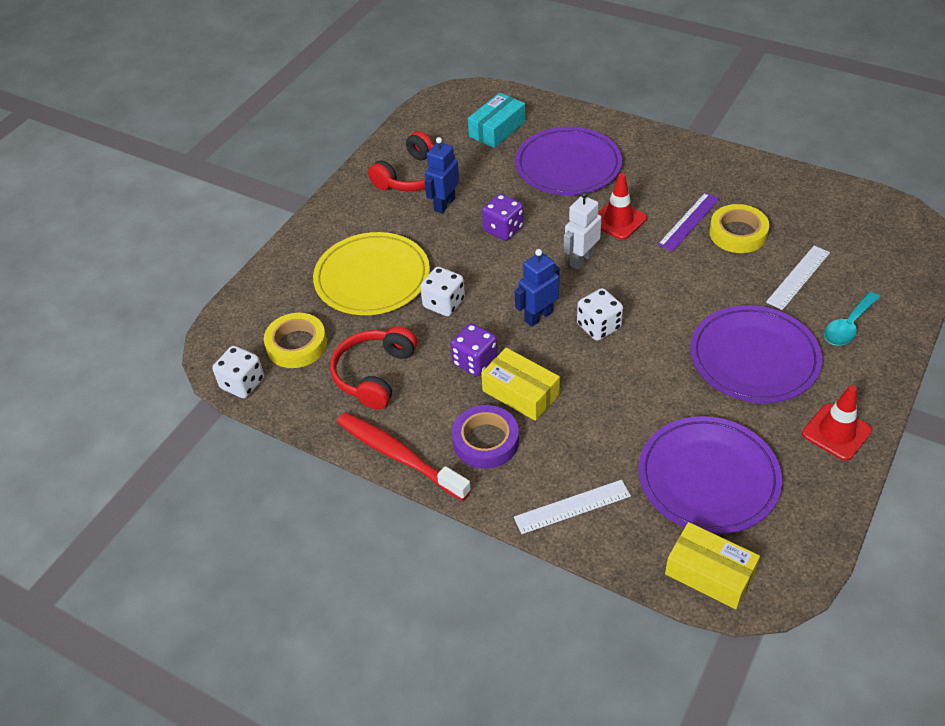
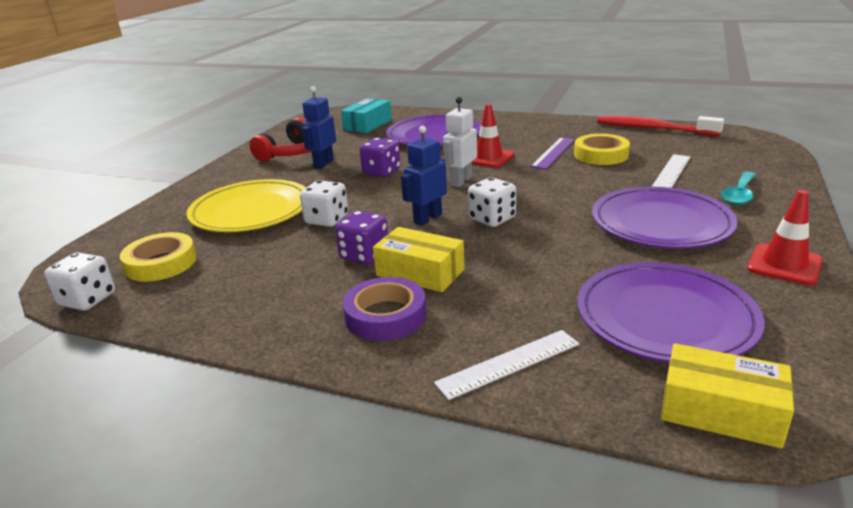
camera: 10 degrees left, 20 degrees down
red headphones [330,326,417,410] -> none
red toothbrush [337,413,471,501] -> red toothbrush moved to [597,116,724,136]

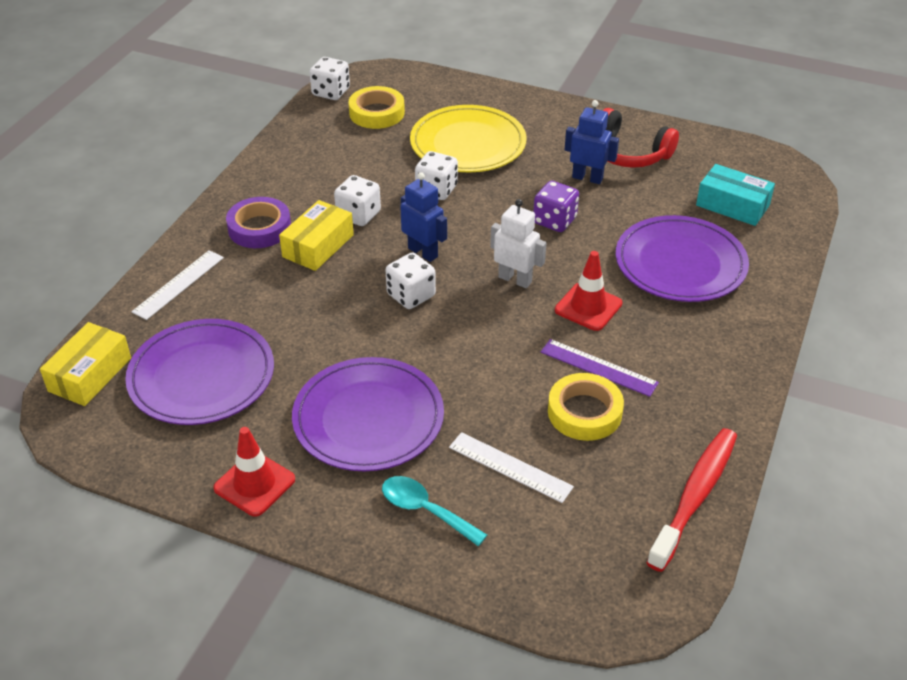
camera: 90 degrees right, 15 degrees up
purple dice [335,211,388,264] -> white dice [334,175,381,226]
white ruler [434,330,579,400] -> white ruler turned 60 degrees clockwise [131,250,224,320]

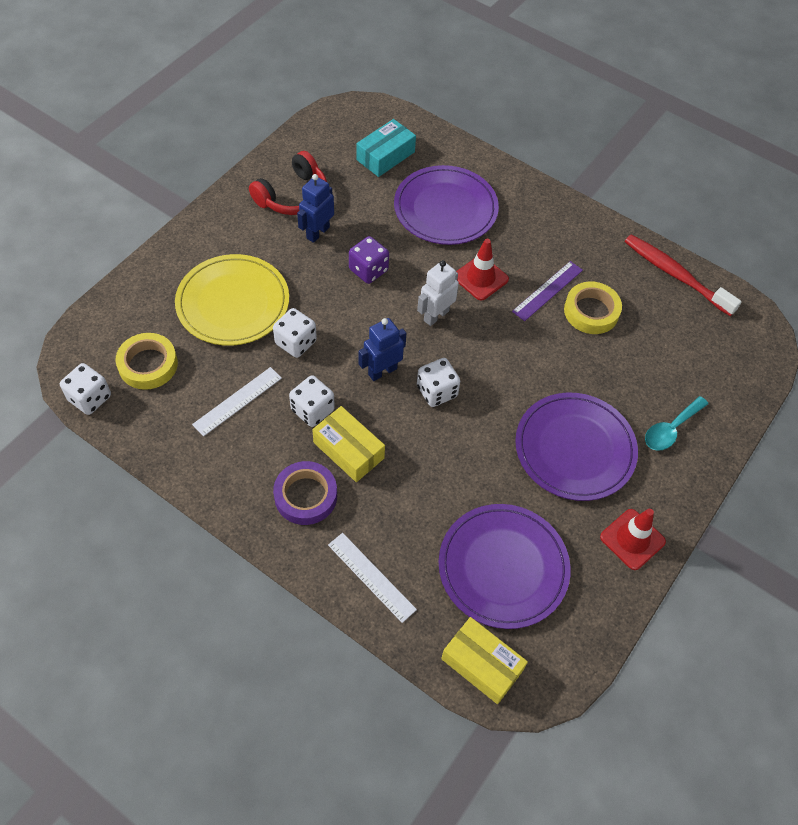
camera: 80 degrees left, 15 degrees up
white ruler [449,432,574,503] -> white ruler moved to [192,367,282,436]

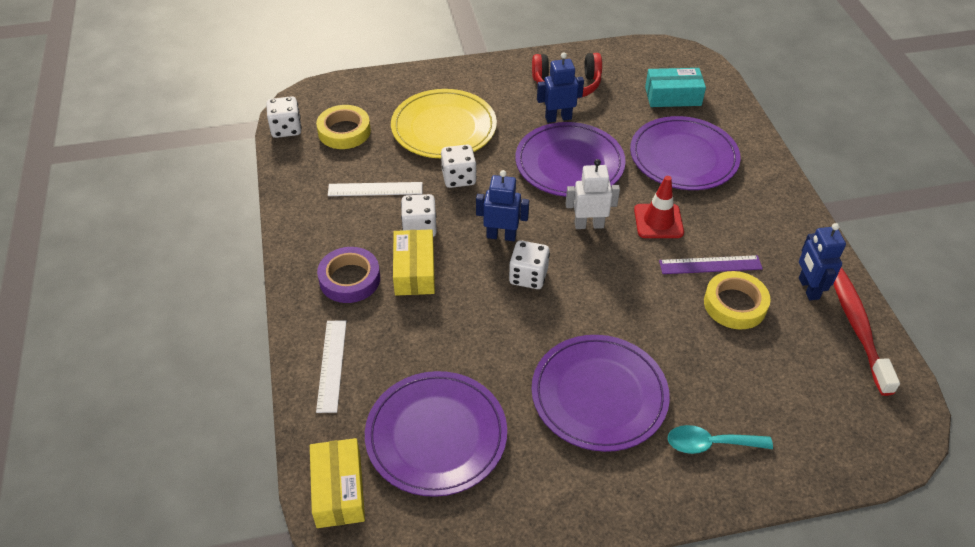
camera: 45 degrees right, 10 degrees down
purple dice [349,236,389,284] -> purple plate [515,122,626,197]
red traffic cone [600,509,666,570] -> none
none -> blue robot [799,223,846,300]

